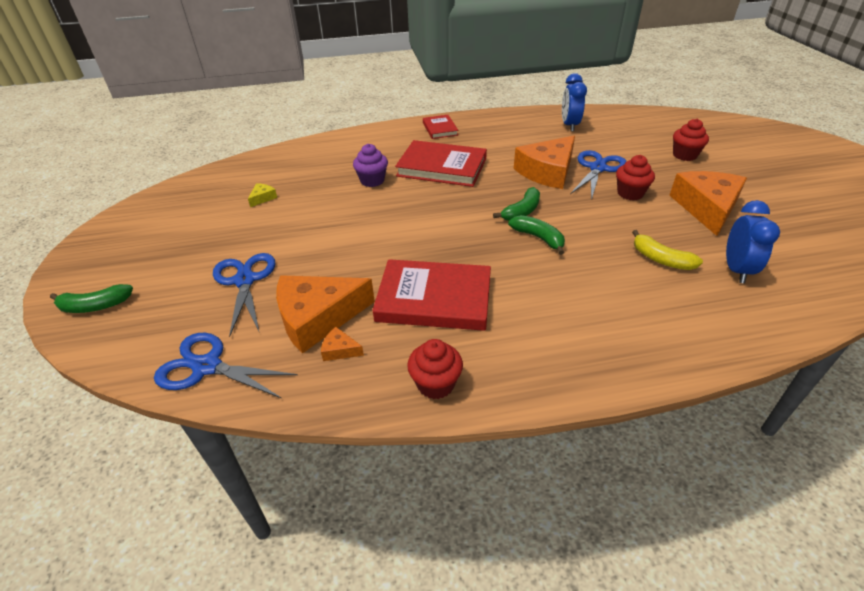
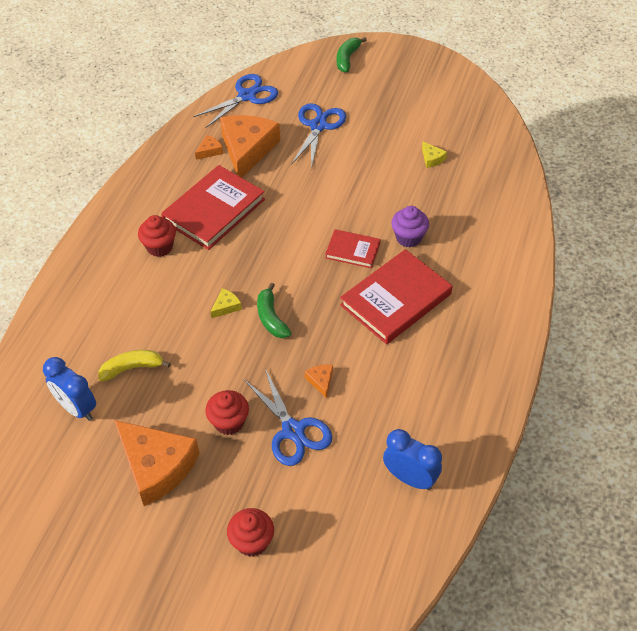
camera: 120 degrees right, 10 degrees up
blue scissors [213,253,276,337] -> blue scissors turned 90 degrees counterclockwise [291,103,346,169]
red cupcake [407,339,463,399] -> red cupcake moved to [138,215,176,257]
red book [423,115,458,139] -> red book moved to [325,229,380,268]
green banana [508,215,565,255] -> yellow cheese [211,288,242,318]
orange cheese [514,136,575,189] -> orange cheese [305,365,333,398], size x0.40

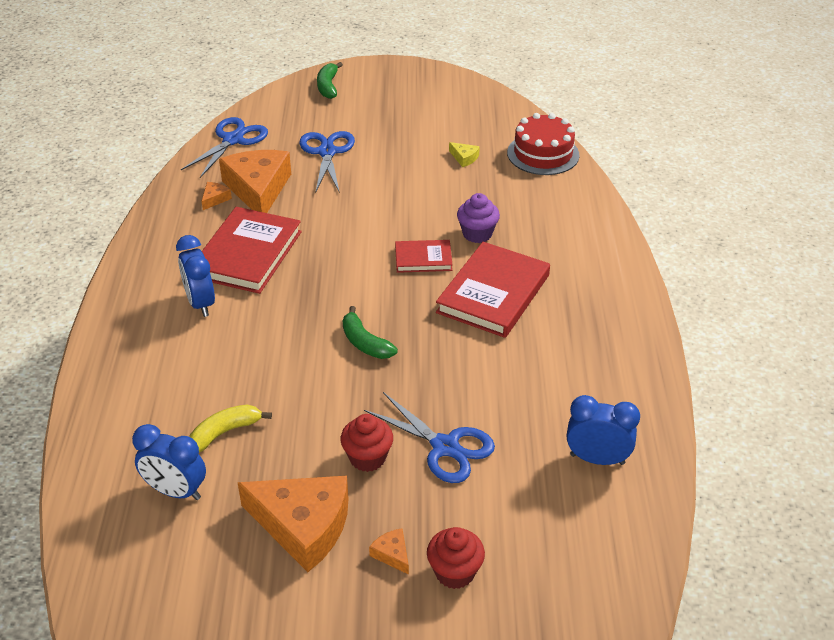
camera: 20 degrees left, 10 degrees down
red cupcake [138,215,176,257] -> blue clock [176,235,215,317]
yellow cheese [211,288,242,318] -> none
orange cheese [305,365,333,398] -> orange cheese moved to [369,528,409,575]
none -> red cake [507,113,579,175]

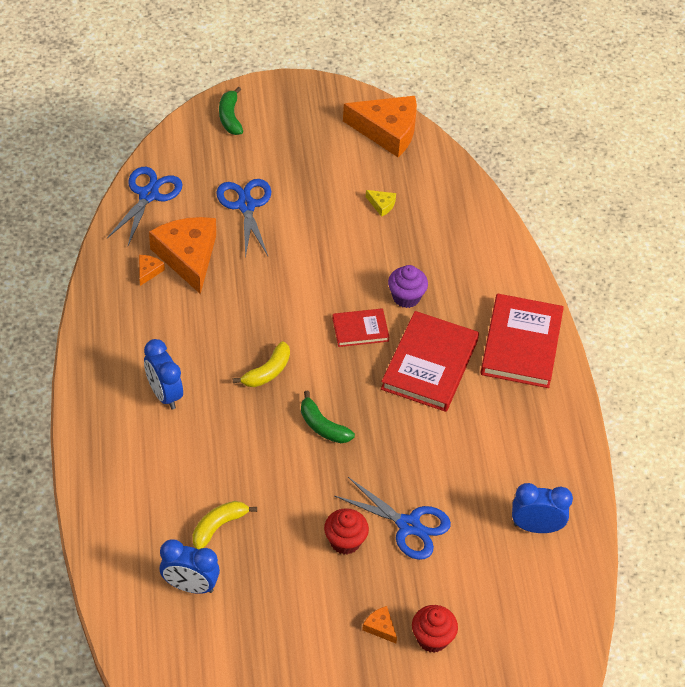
camera: 10 degrees left, 10 degrees up
red book [202,207,302,294] -> red book moved to [480,294,564,388]
orange cheese [238,476,348,572] -> orange cheese moved to [343,96,417,157]
red cake [507,113,579,175] -> none
none -> yellow banana [233,341,290,387]

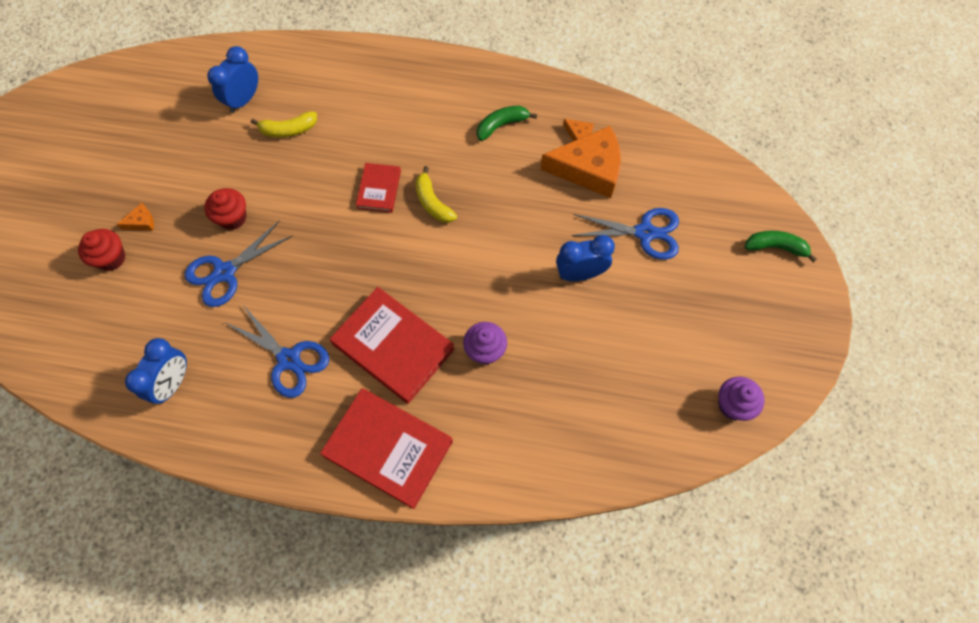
camera: 110 degrees right, 15 degrees up
blue scissors [107,167,183,245] -> blue scissors moved to [226,304,329,398]
blue clock [144,339,183,409] -> blue clock moved to [556,235,615,281]
yellow banana [193,501,257,549] -> yellow banana turned 105 degrees clockwise [251,111,317,138]
green banana [301,391,355,443] -> green banana moved to [477,106,537,141]
red book [332,308,389,347] -> red book moved to [356,163,401,213]
orange cheese [343,96,417,157] -> purple cupcake [718,377,765,421]
yellow cheese [365,190,396,217] -> none

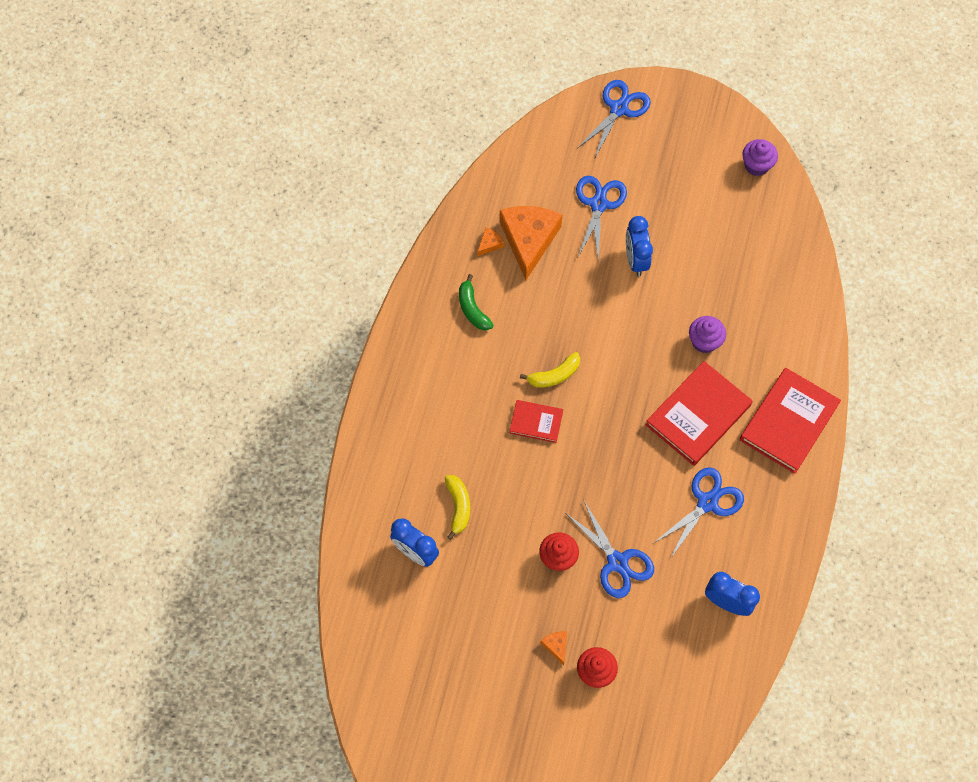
camera: 85 degrees left, 0 degrees up
green banana [745,231,817,263] -> blue scissors [578,80,651,157]

